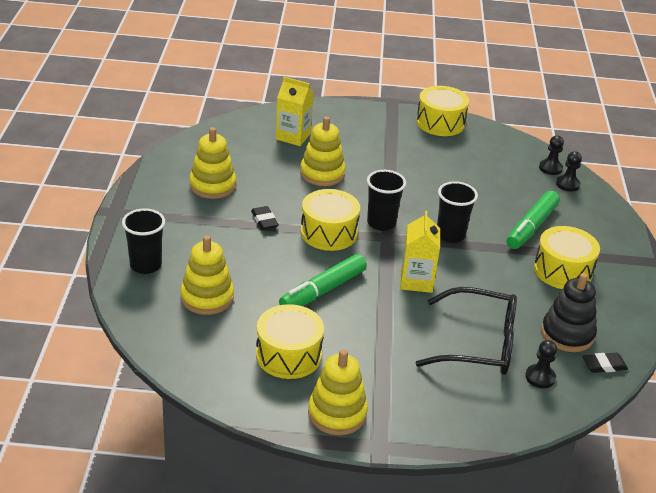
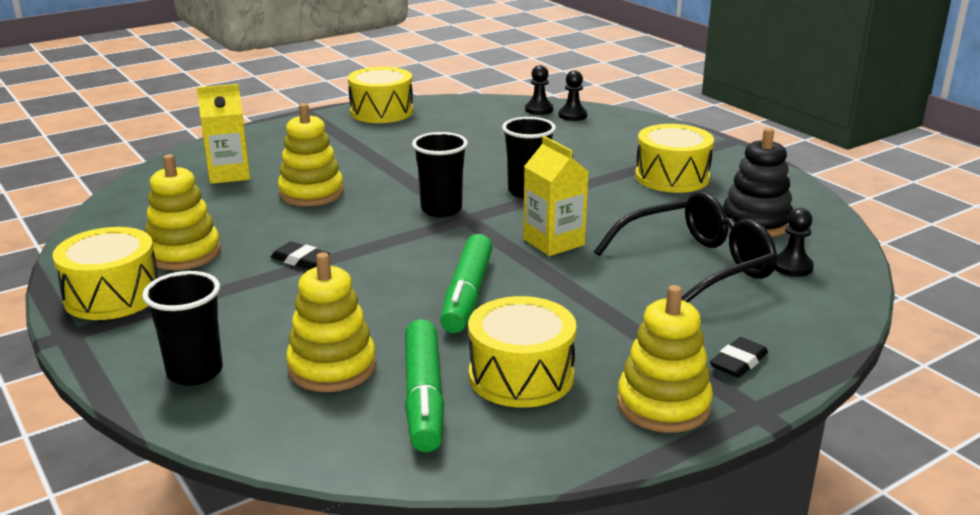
camera: 35 degrees left, 10 degrees down
yellow drum [301,189,360,251] -> yellow drum moved to [52,227,158,320]
green marker [507,191,560,249] -> green marker moved to [405,319,444,452]
black eraser [582,353,628,373] -> black eraser moved to [710,337,768,378]

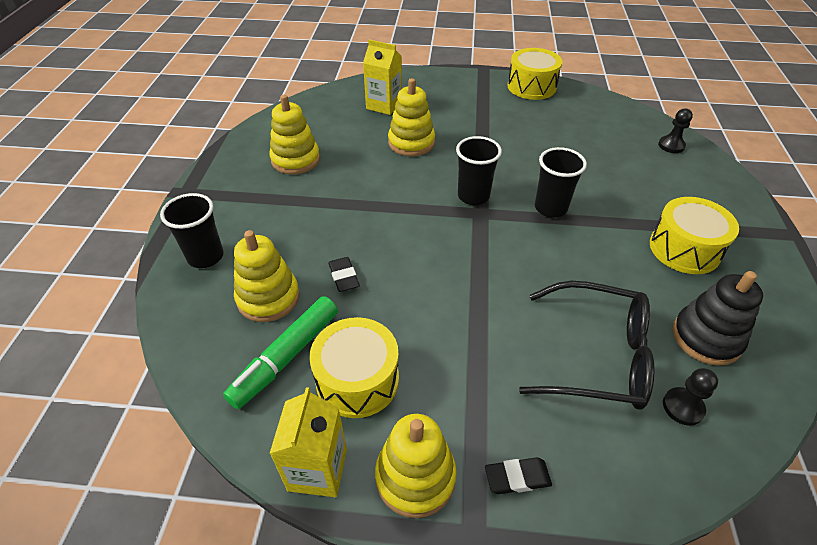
camera: 40 degrees right, 20 degrees up
yellow drum [52,227,158,320] -> none
black eraser [271,242,330,269] -> black eraser moved to [328,257,360,292]
green marker [440,234,493,333] -> none
yellow carton [523,136,589,256] -> yellow carton moved to [269,387,347,497]
black pawn [525,65,553,115] -> none

